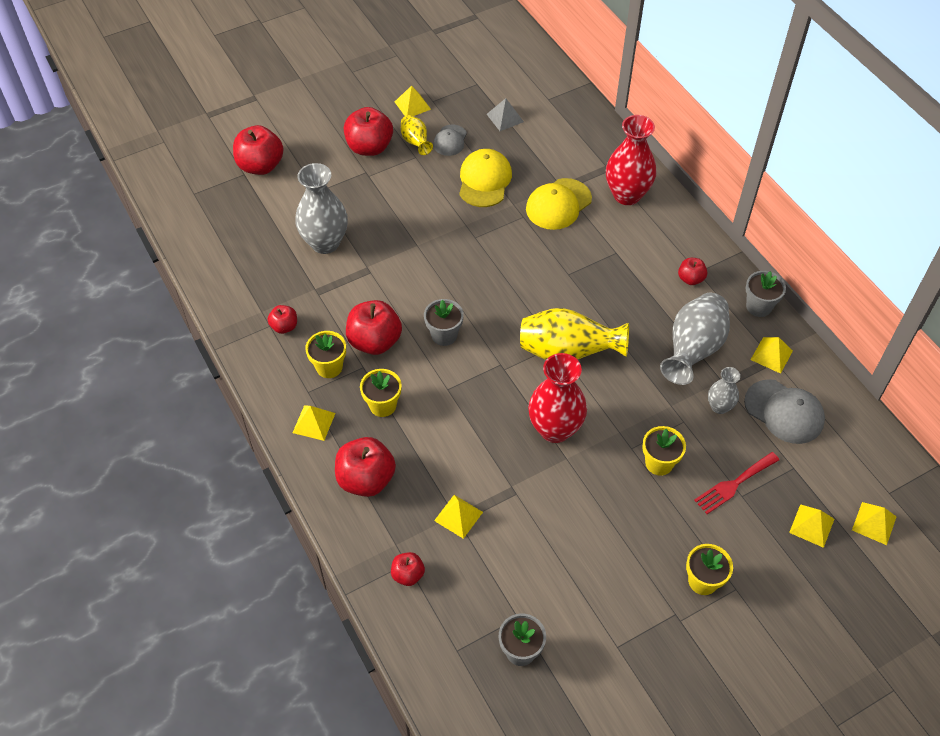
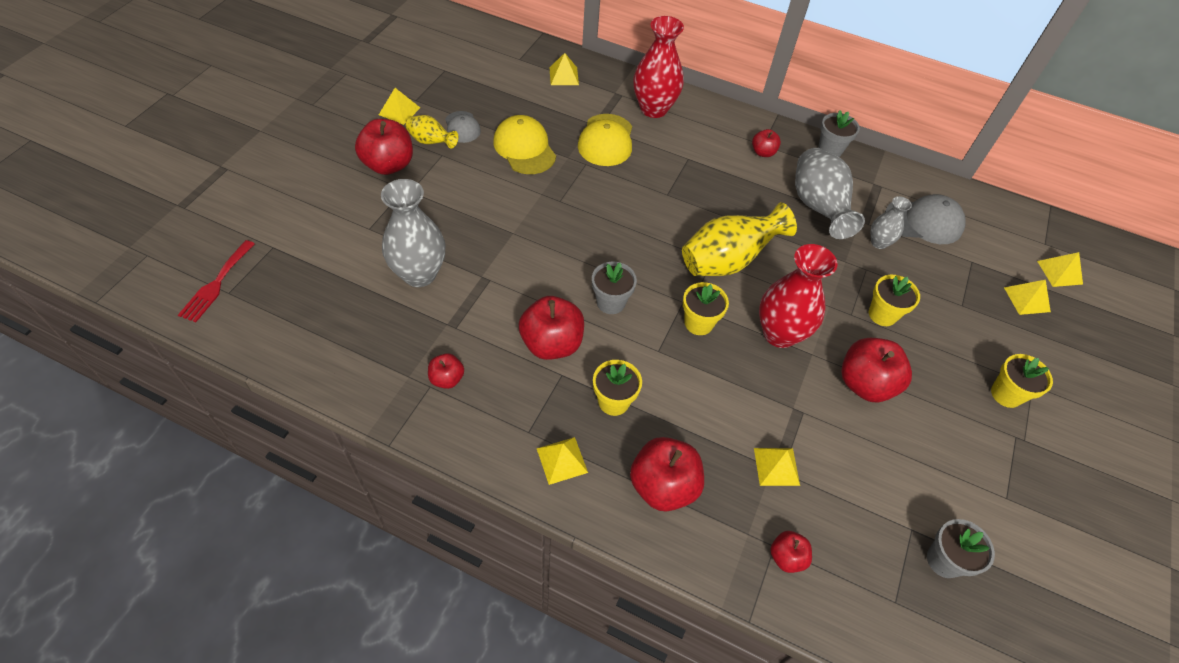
camera: 40 degrees left, 0 degrees up
red apple [233,125,284,175] -> red apple moved to [841,338,912,402]
yellow flower pot [305,331,346,378] -> yellow flower pot moved to [683,282,729,335]
grey pyramid [487,98,524,131] -> none
red fork [694,452,779,514] -> red fork moved to [178,240,255,322]
yellow pyramid [751,337,793,374] -> yellow pyramid moved to [549,53,579,85]

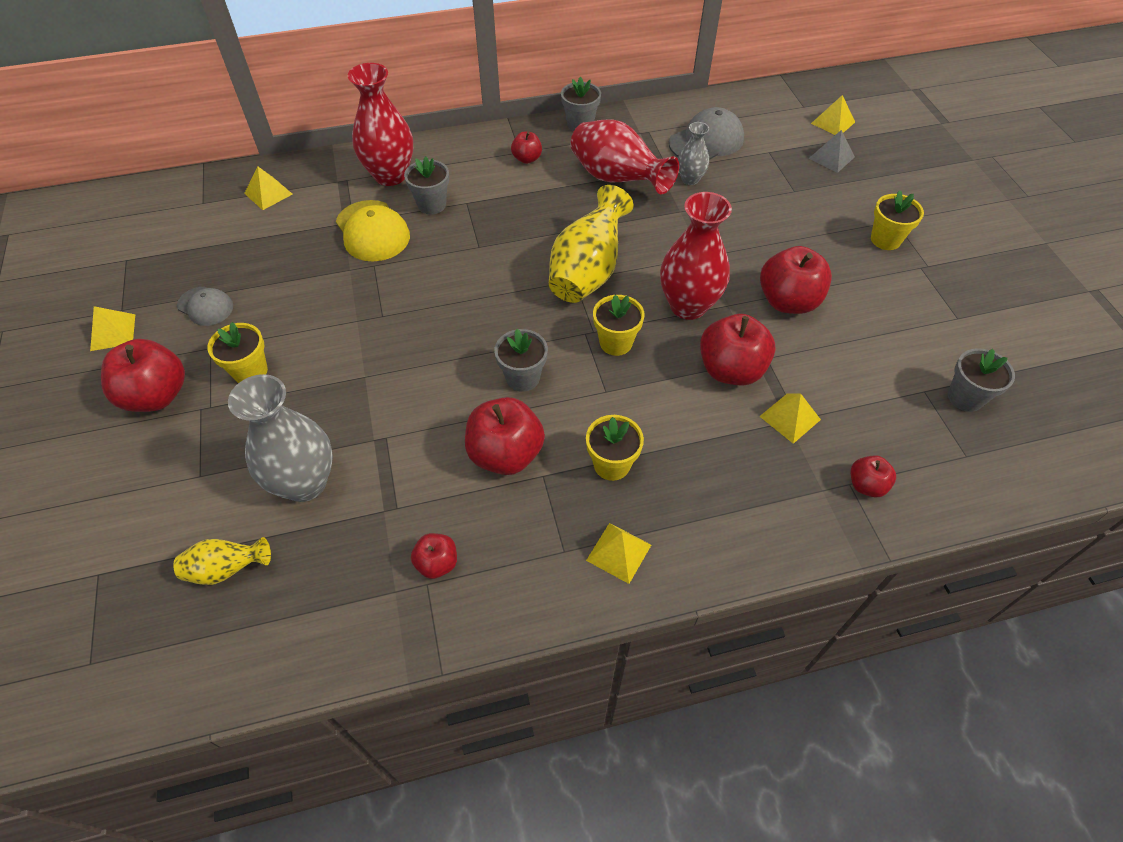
camera: 35 degrees left, 0 degrees up
red fork [178,240,255,322] -> none
yellow vase [406,115,458,149] -> yellow vase moved to [173,537,271,585]
yellow cap [493,115,556,174] -> none
red apple [630,437,704,512] -> red apple moved to [700,314,776,386]
grey vase [795,148,865,239] -> red vase [570,119,679,194]
yellow flower pot [869,275,920,326] -> yellow flower pot moved to [207,322,268,383]
yellow pyramid [1004,280,1051,315] -> grey pyramid [809,130,855,173]
none -> grey flower pot [404,157,449,214]

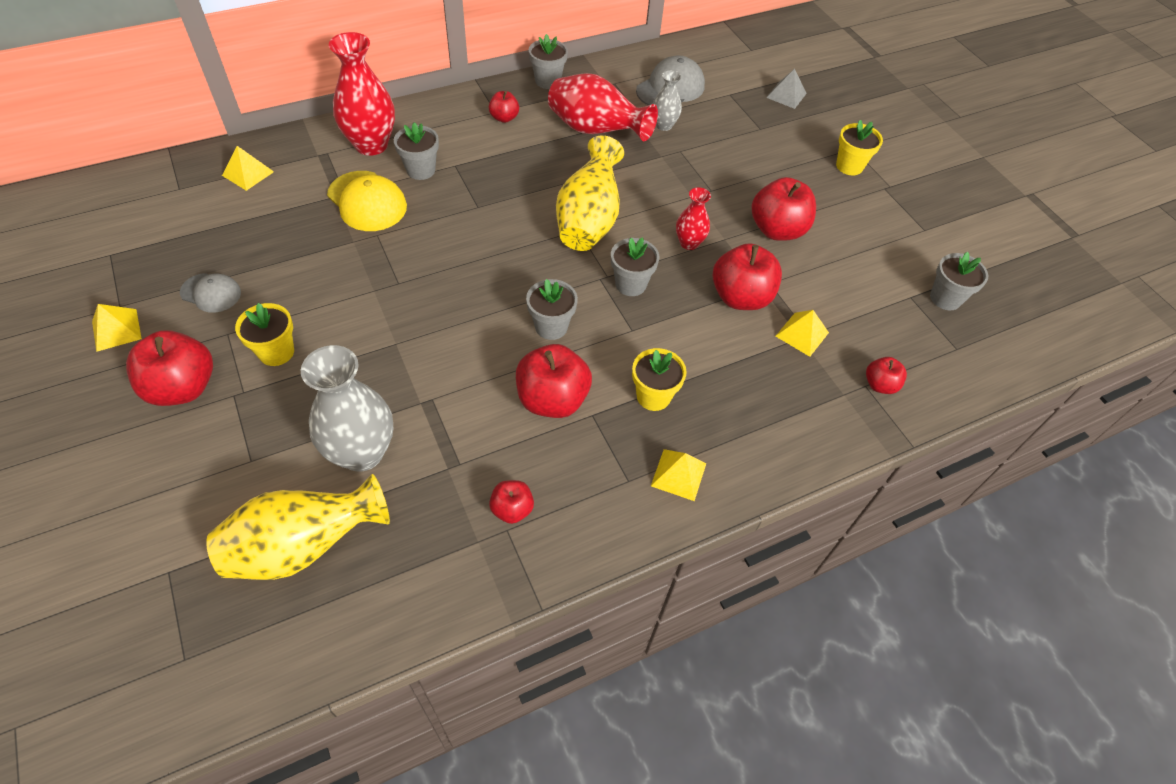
camera: 15 degrees left, 0 degrees up
yellow vase [173,537,271,585] -> yellow vase [206,474,390,580], size x1.86
yellow flower pot [593,295,645,356] -> grey flower pot [611,237,659,296]
red vase [660,192,732,320] -> red vase [676,187,711,250], size x0.54
yellow pyramid [811,95,855,135] -> none

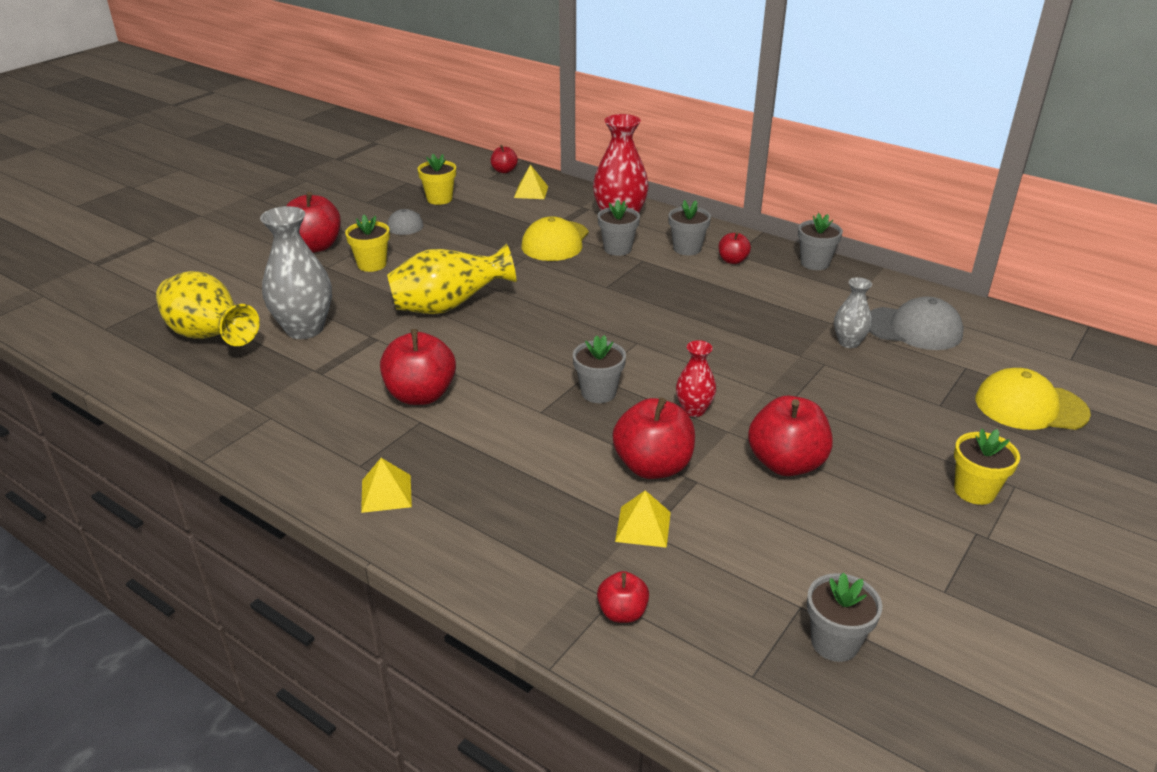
camera: 65 degrees right, 20 degrees down
yellow pyramid [92,304,142,352] -> none
red apple [489,480,534,524] -> red apple moved to [491,145,518,173]
grey flower pot [526,279,578,340] -> grey flower pot moved to [668,200,711,256]
red vase [548,73,658,141] -> none
yellow vase [556,135,624,251] -> yellow vase moved to [387,243,516,314]
yellow flower pot [632,348,687,411] -> yellow flower pot moved to [418,154,456,205]
grey pyramid [766,69,807,109] -> yellow cap [975,368,1091,430]

